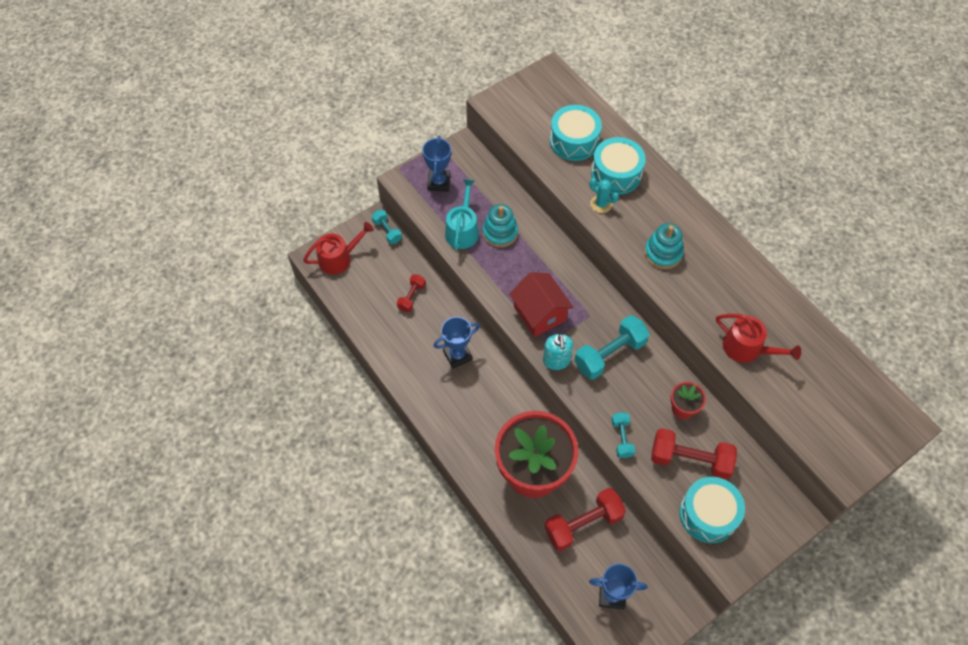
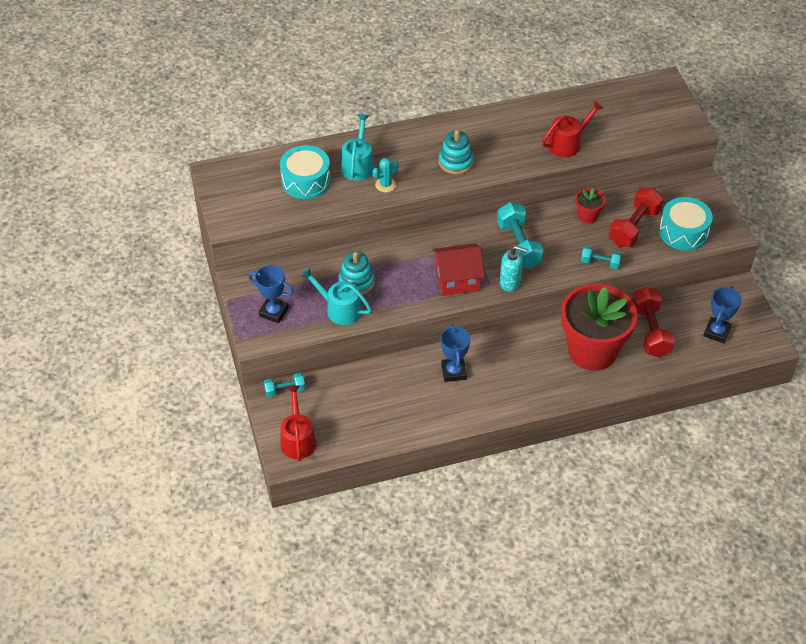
camera: 70 degrees left, 10 degrees down
red dumbbell [397,274,426,312] -> none
turquoise drum [591,137,646,195] -> turquoise watering can [341,114,374,181]

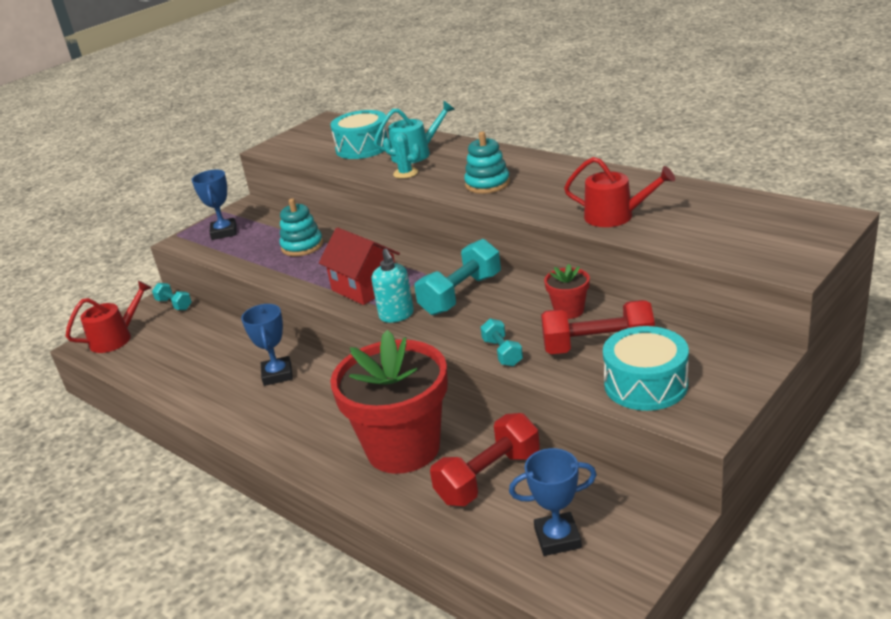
camera: 60 degrees right, 20 degrees down
turquoise watering can [301,267,372,325] -> none
blue trophy [441,324,470,382] -> blue trophy turned 60 degrees counterclockwise [241,304,293,386]

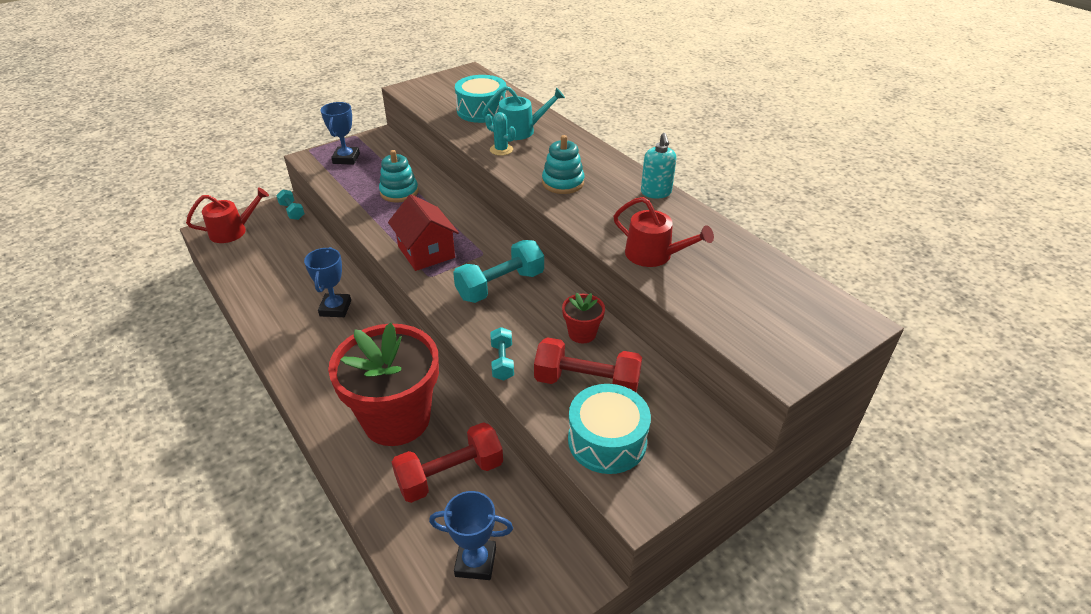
camera: 10 degrees right, 10 degrees up
turquoise soap dispenser [372,249,414,323] -> turquoise soap dispenser moved to [641,133,676,198]

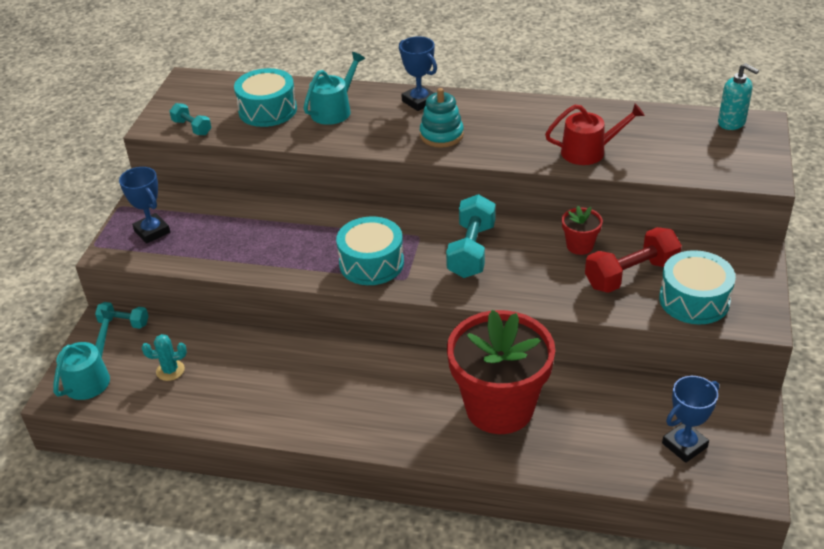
camera: 40 degrees left, 0 degrees up
red watering can [186,187,269,243] -> turquoise watering can [53,309,116,400]
blue trophy [304,247,351,317] -> blue trophy moved to [399,36,437,111]
turquoise stacking toy [379,150,418,203] -> none
red house [388,194,459,271] -> turquoise drum [336,216,404,285]
red dumbbell [392,422,503,503] -> none
turquoise cactus [485,112,516,156] -> turquoise cactus moved to [142,334,187,381]
turquoise dumbbell [490,327,514,381] -> turquoise dumbbell moved to [169,103,211,135]
turquoise soap dispenser [641,133,676,198] -> turquoise soap dispenser moved to [718,63,759,130]

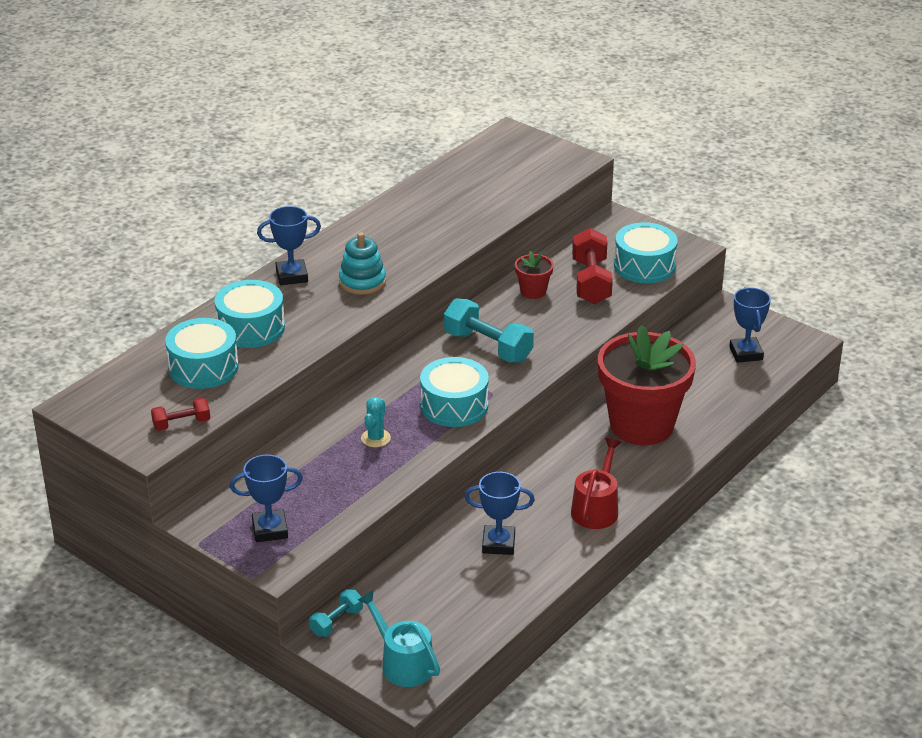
camera: 65 degrees left, 5 degrees down
turquoise cactus [142,334,187,381] -> turquoise cactus moved to [361,397,391,447]
turquoise dumbbell [169,103,211,135] -> red dumbbell [151,398,210,431]
turquoise watering can [304,52,365,125] -> turquoise drum [215,280,285,348]
red watering can [545,103,645,165] -> red watering can moved to [571,438,622,529]
turquoise soap dispenser [718,63,759,130] -> none
none -> blue trophy [465,472,535,555]

